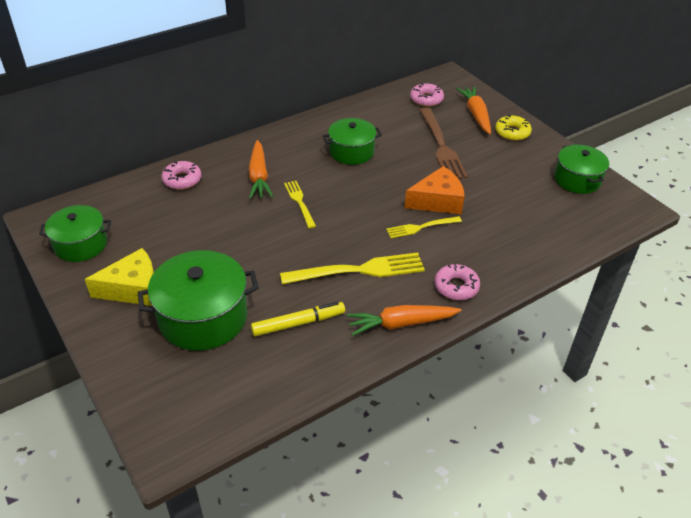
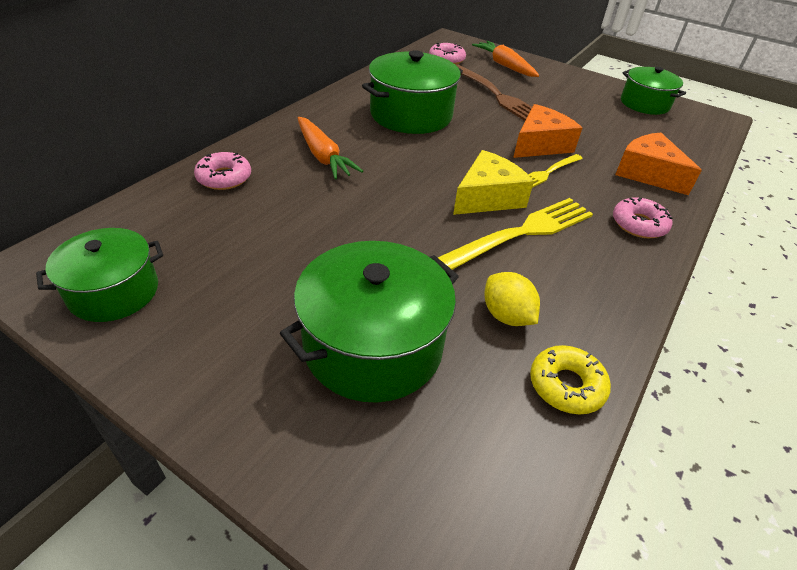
camera: 25 degrees left, 0 degrees up
yellow cheese [85,248,154,306] -> yellow cheese moved to [453,150,534,215]
yellow marker [251,302,345,337] -> yellow lemon [484,272,540,326]
yellow fork [284,181,316,228] -> none
green pot [323,118,382,165] -> green pot [362,50,463,134], size x1.54
orange carrot [346,305,461,336] -> none
yellow donut [495,115,532,141] -> yellow donut moved to [530,345,611,415]
none -> orange cheese [615,133,702,195]

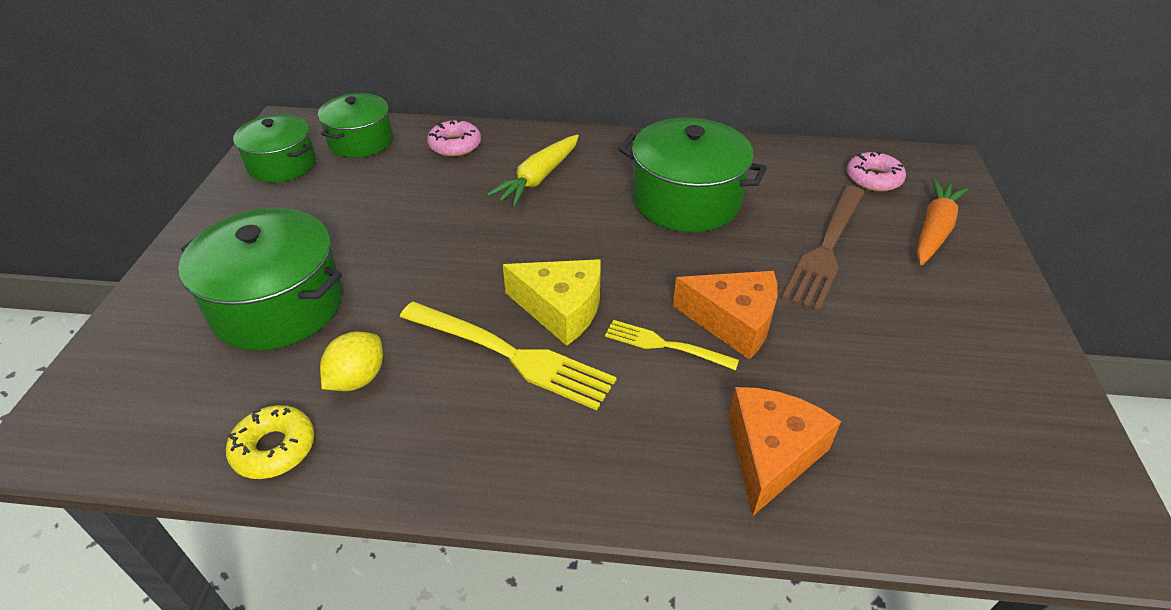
camera: 65 degrees right, 0 degrees up
orange carrot [298,117,363,180] -> yellow carrot [487,135,579,206]
pink donut [613,197,673,238] -> none
green pot [621,67,686,115] -> green pot moved to [318,93,393,158]

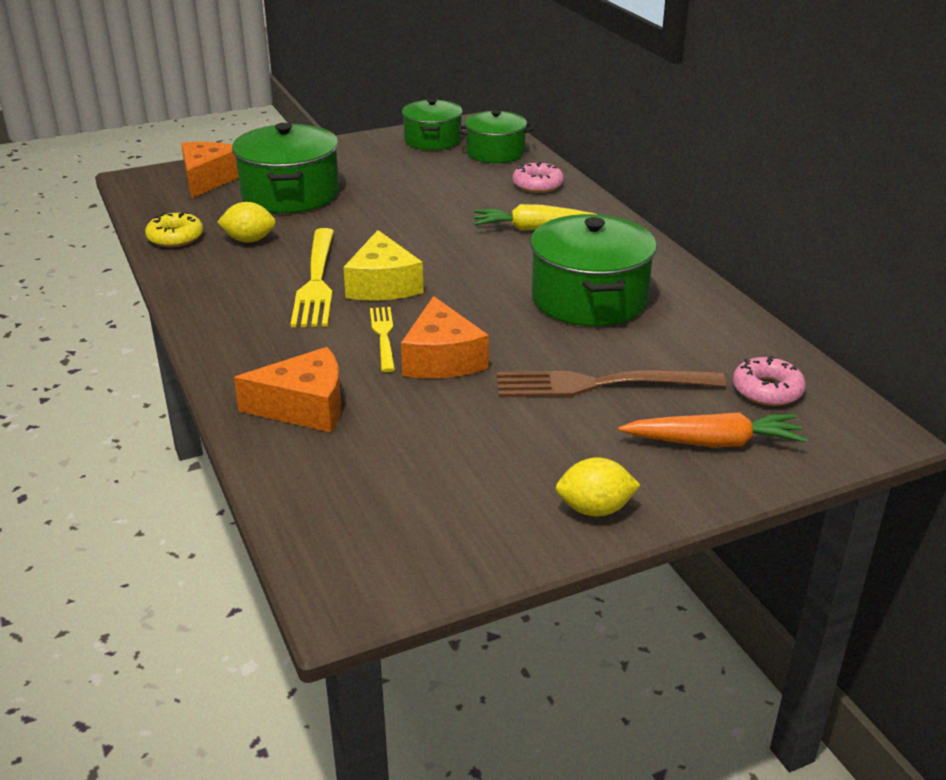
camera: 60 degrees right, 10 degrees down
none -> orange cheese [181,142,238,198]
none -> yellow lemon [556,457,641,516]

